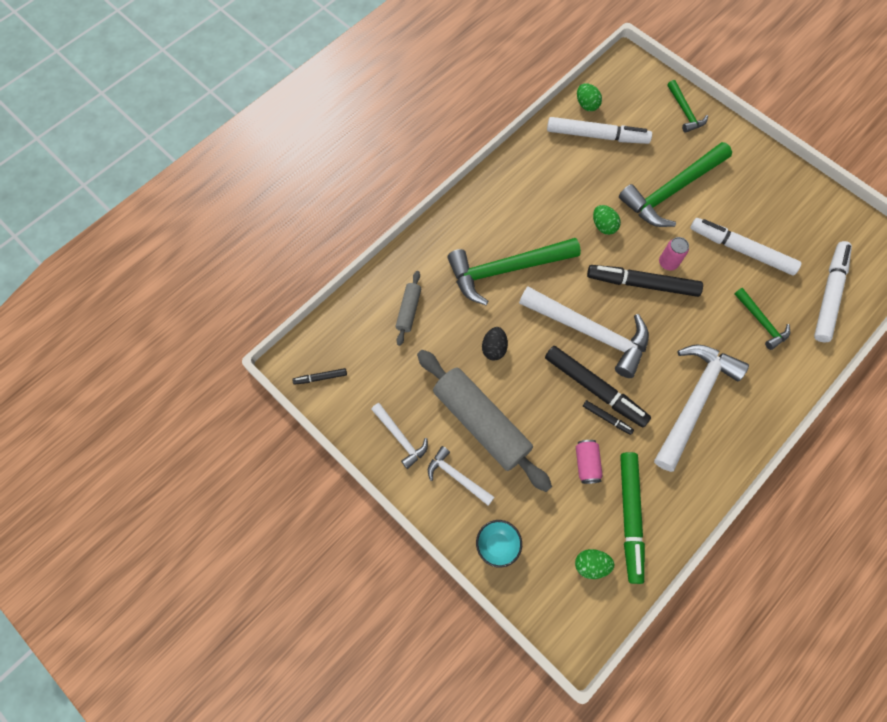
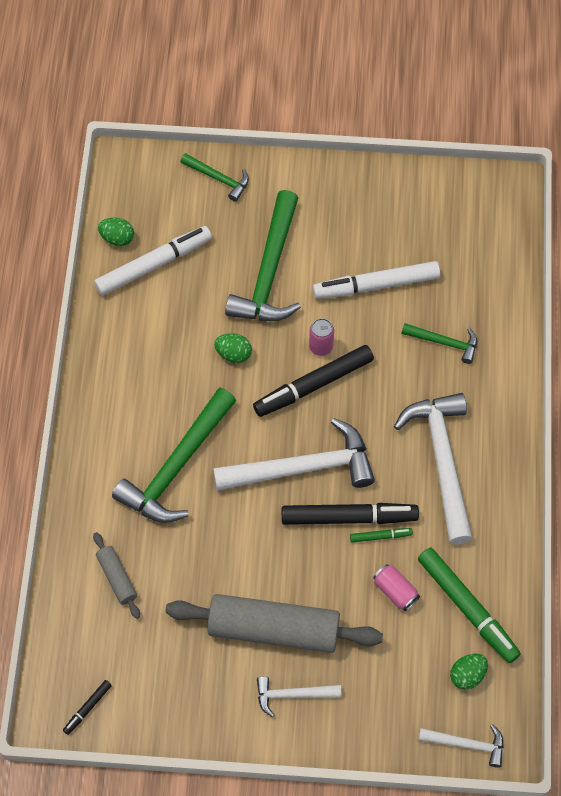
camera: 40 degrees left, 5 degrees down
white hammer [371,403,428,469] -> white hammer moved to [419,724,504,768]
turquoise bowl [476,520,522,568] -> none
black egg [482,327,508,361] -> none
black marker [583,400,634,435] -> green marker [350,528,413,543]
white marker [814,241,852,342] -> none

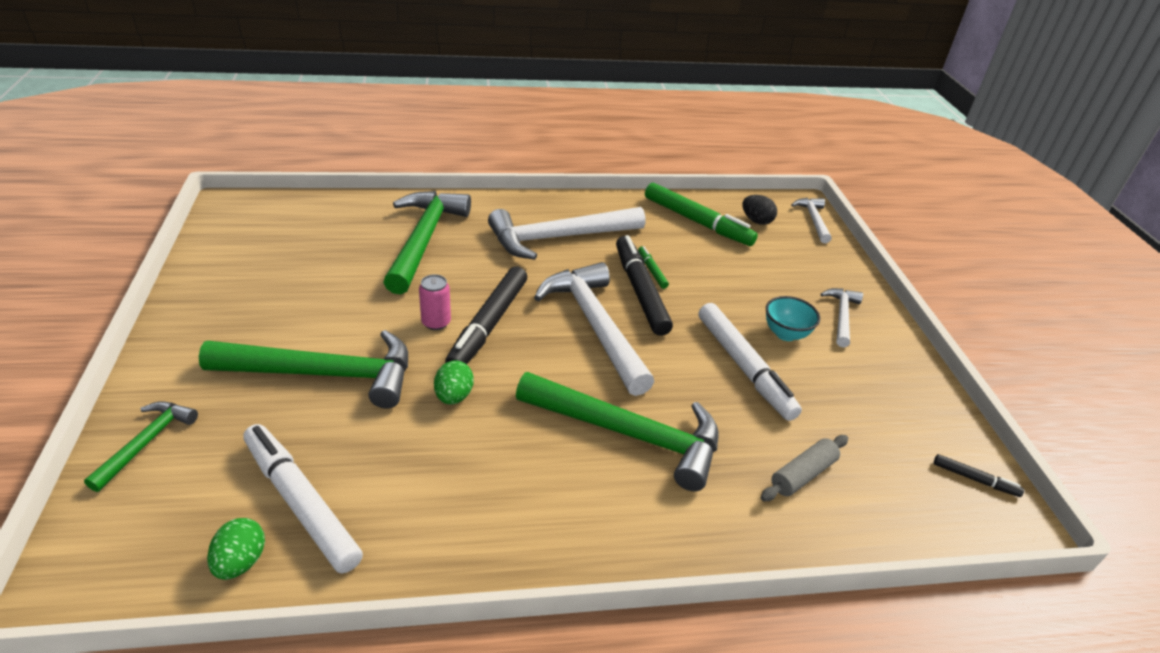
camera: 105 degrees left, 25 degrees down
grey rolling pin [165,594,383,653] -> turquoise bowl [766,296,820,341]
black marker [253,345,374,417] -> black marker turned 60 degrees clockwise [445,266,527,364]
white hammer [257,676,342,717] -> white hammer turned 150 degrees counterclockwise [820,288,863,347]
white marker [313,261,440,299] -> white marker moved to [698,303,802,421]
pink can [373,564,420,611] -> none
green hammer [402,323,477,364] -> green hammer [383,191,471,294], size x1.97
green marker [418,548,521,663] -> green marker turned 90 degrees clockwise [645,183,758,246]
green egg [450,654,488,690] -> black egg [742,195,777,225]

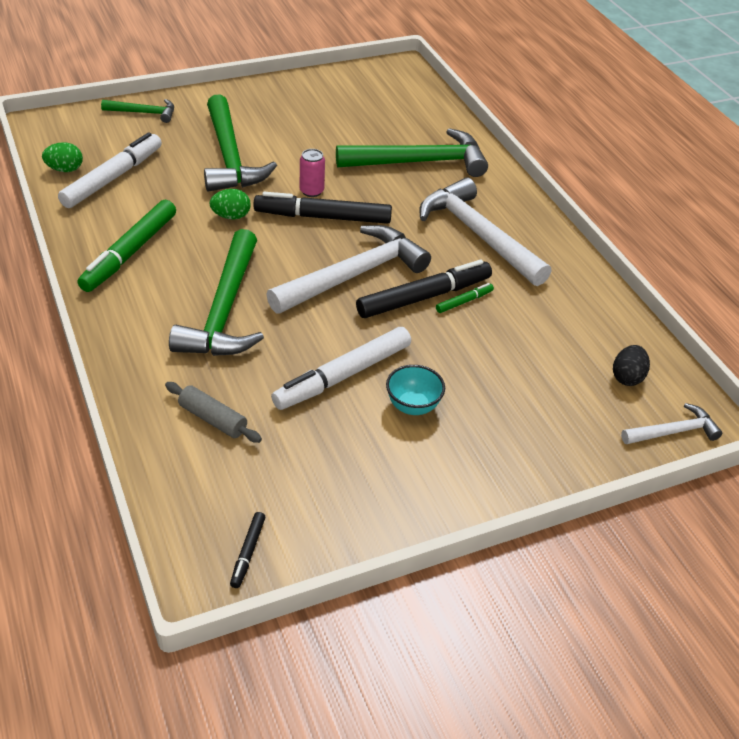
camera: 75 degrees right, 5 degrees up
green marker [645,183,758,246] -> green marker moved to [77,200,176,292]
white hammer [820,288,863,347] -> none

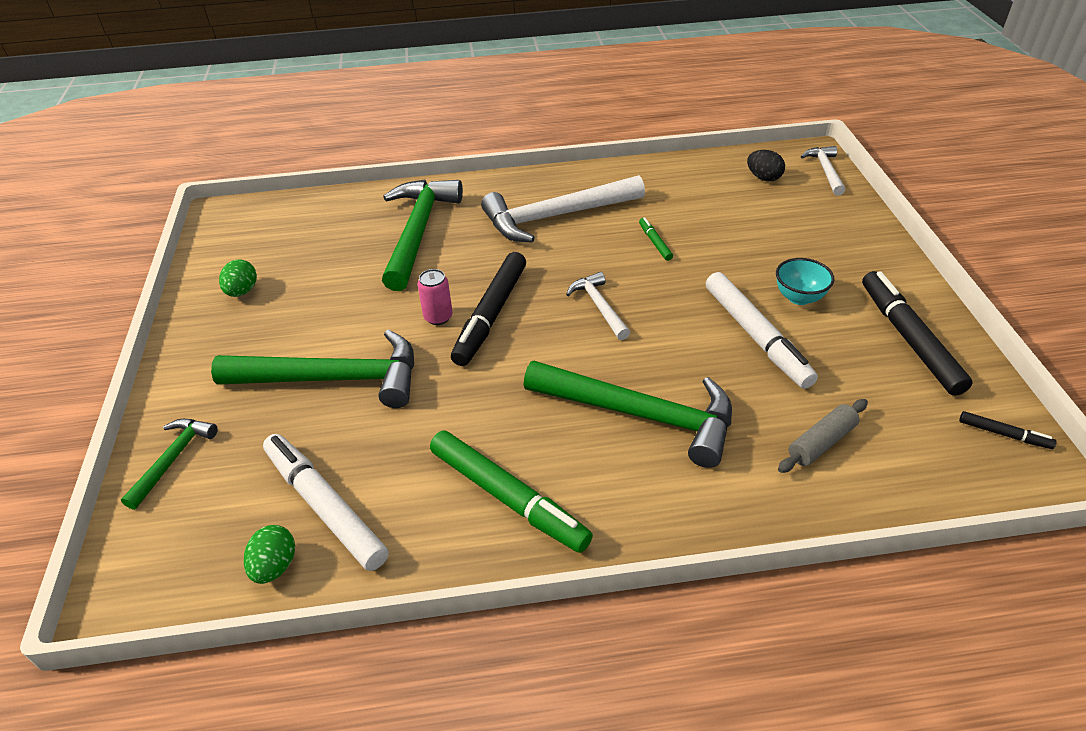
camera: 70 degrees left, 0 degrees up
green egg [209,189,251,219] -> green egg moved to [219,259,257,297]
white hammer [266,225,431,313] -> white hammer [566,272,630,340], size x0.51
black marker [356,260,492,318] -> black marker moved to [862,271,973,396]

